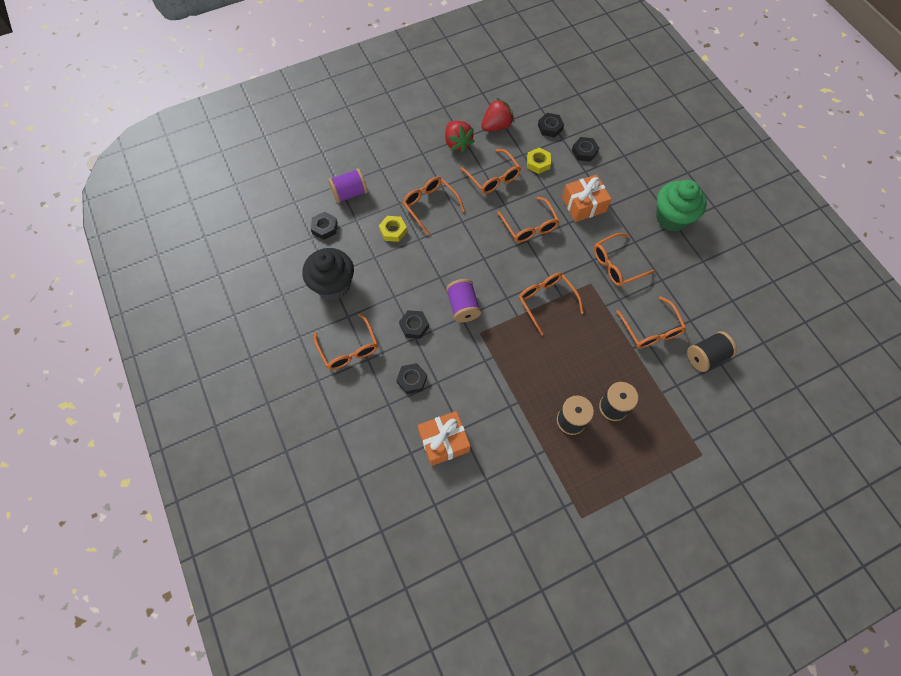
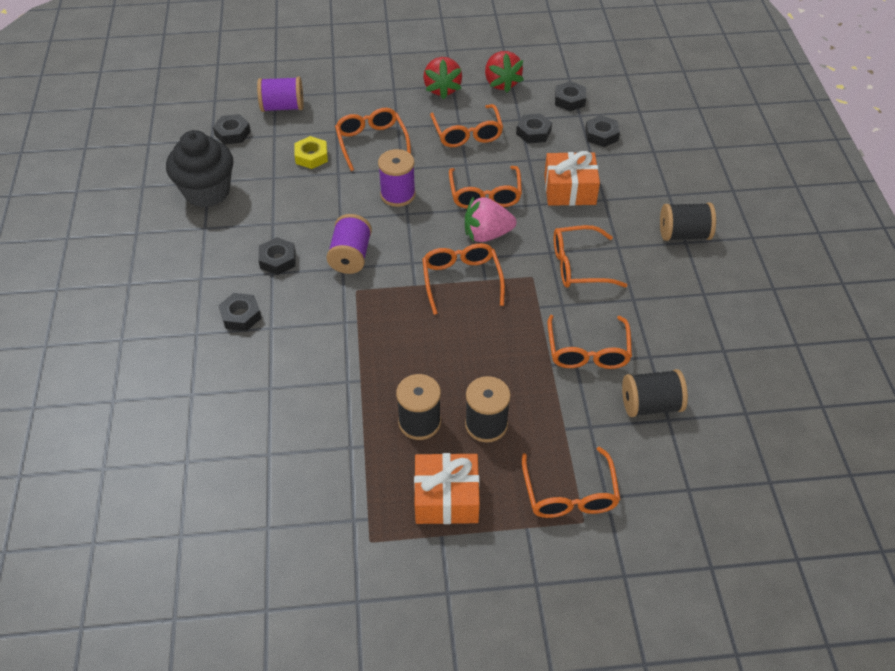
camera: 20 degrees right, 15 degrees down
orange glasses [314,314,378,370] -> orange glasses moved to [522,447,620,518]
orange gift [418,411,470,466] -> orange gift moved to [414,453,480,524]
red strawberry [481,98,515,131] -> red strawberry turned 90 degrees clockwise [485,51,524,93]
yellow nut [527,148,551,174] -> black nut [516,113,552,144]
green cupcake [656,180,707,232] -> black spool [660,203,716,241]
none -> purple spool [378,149,416,207]
none -> pink strawberry [465,196,517,242]

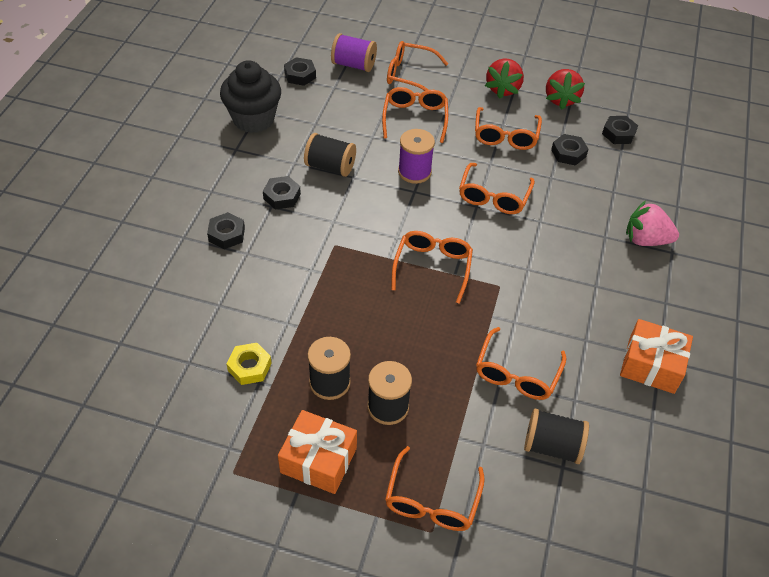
camera: 20 degrees right, 0 degrees up
yellow nut [294,136,328,169] -> yellow nut moved to [226,343,272,385]
purple spool [326,214,372,274] -> none
pink strawberry [465,196,517,242] -> pink strawberry moved to [626,200,679,246]
orange gift [544,151,600,206] -> orange gift moved to [620,319,693,394]
orange glasses [554,225,627,288] -> orange glasses moved to [387,41,448,91]
black nut [585,115,620,147] -> none
black spool [660,203,716,241] -> black spool moved to [304,133,356,177]

